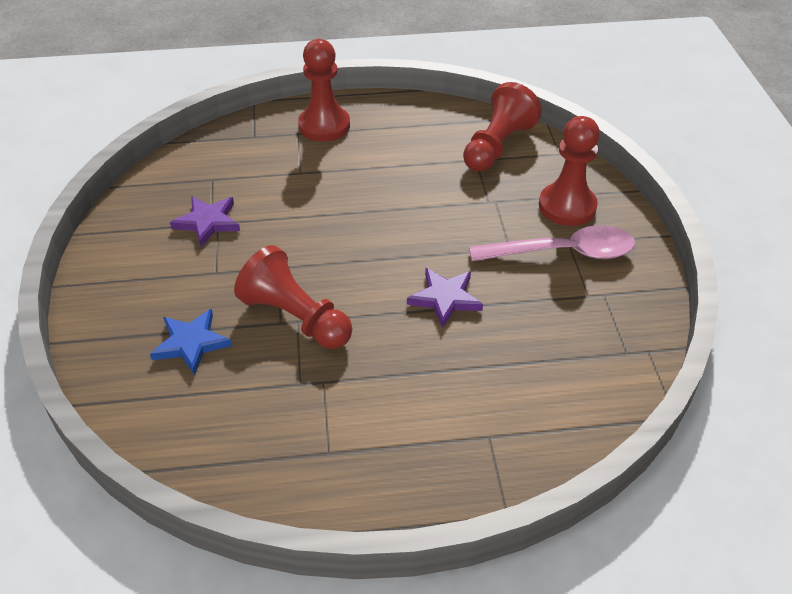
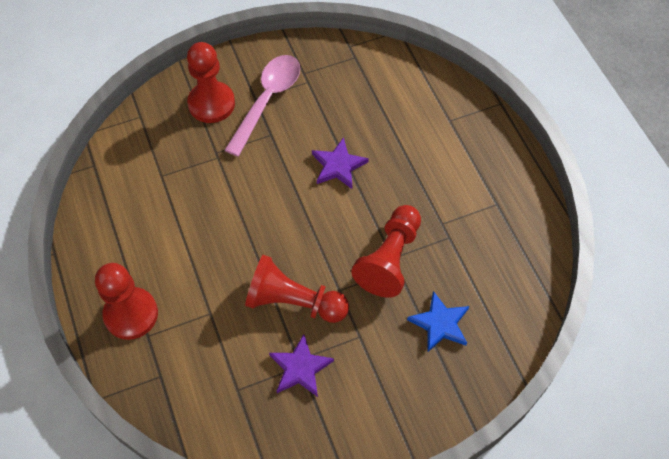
camera: 105 degrees left, 15 degrees up
red pawn [463,82,542,172] -> red pawn moved to [245,255,349,323]
pink spoon [469,225,635,261] -> pink spoon turned 45 degrees clockwise [225,55,300,157]

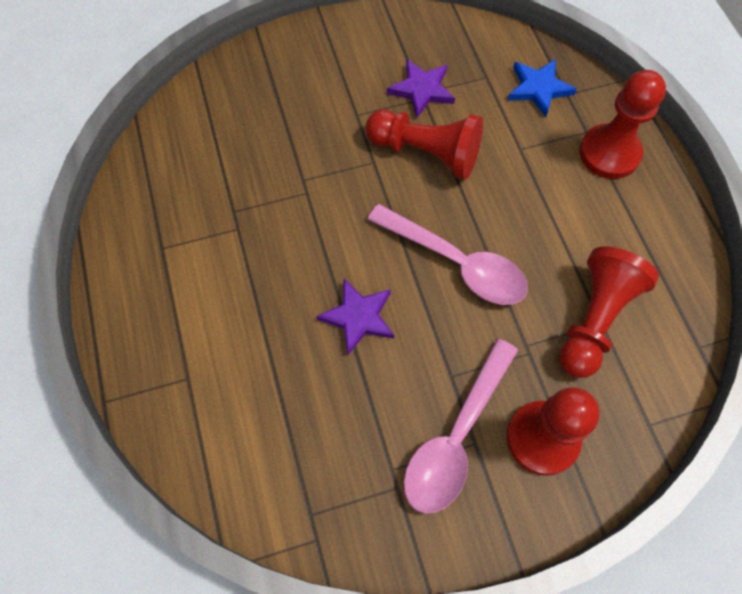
camera: 175 degrees left, 5 degrees up
red pawn [351,205,421,298] -> red pawn moved to [559,247,659,378]
blue star [407,291,469,353] -> blue star moved to [508,59,577,117]
none -> pink spoon [367,204,528,305]

